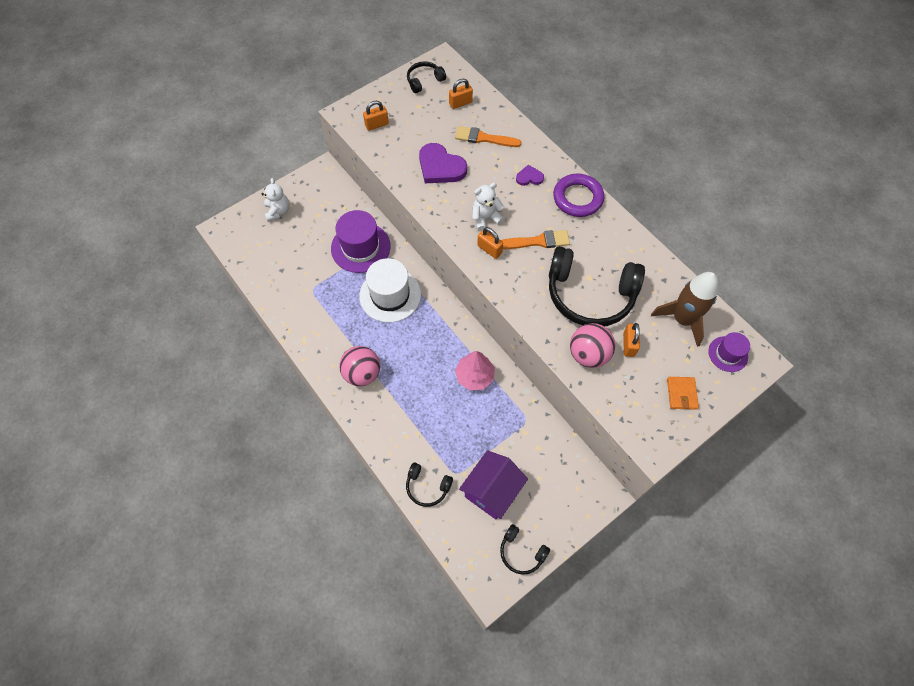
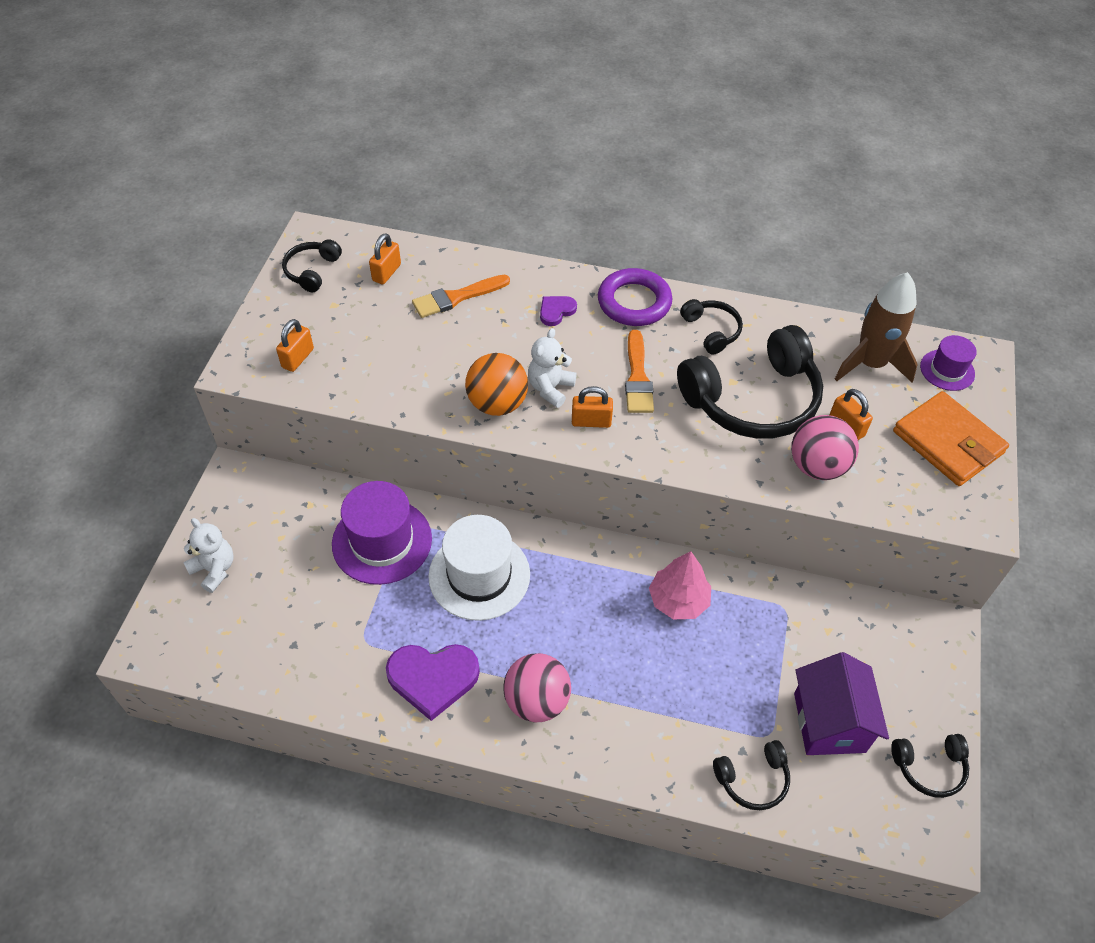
camera: 40 degrees left, 10 degrees down
purple heart [419,143,467,183] -> purple heart moved to [386,644,480,721]
orange brush [501,230,570,249] -> orange brush turned 135 degrees clockwise [625,330,654,413]
orange wallet [667,377,699,410] -> orange wallet [893,391,1009,486], size x1.88
none -> orange ball [465,353,528,416]
none -> black headphones [680,299,743,355]

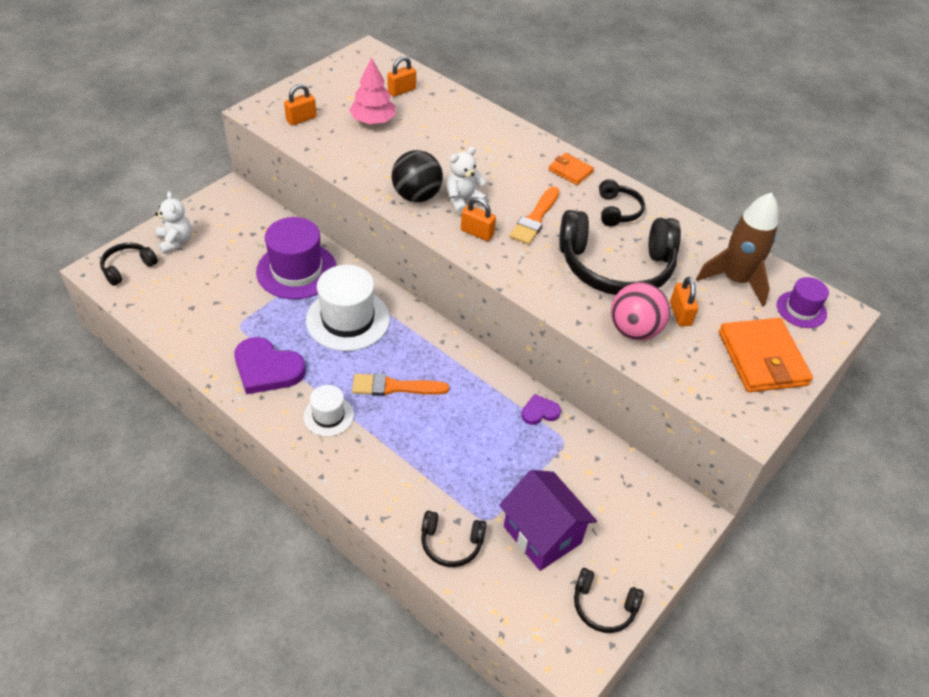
camera: 25 degrees right, 5 degrees down
black headphones [282,239,342,292] -> black headphones moved to [100,243,158,286]
orange brush [412,275,510,318] -> orange brush moved to [352,373,449,396]
orange ball [465,353,528,416] -> black ball [392,150,443,202]
pink ball [503,653,571,722] -> white hat [303,385,354,437]
purple heart [540,296,577,326] -> purple heart moved to [522,394,561,425]
purple ring [598,268,673,326] -> orange wallet [549,153,594,185]
pink tree [649,551,711,619] -> pink tree moved to [349,57,396,124]
purple house [794,652,889,755] -> purple house turned 60 degrees counterclockwise [499,470,597,571]

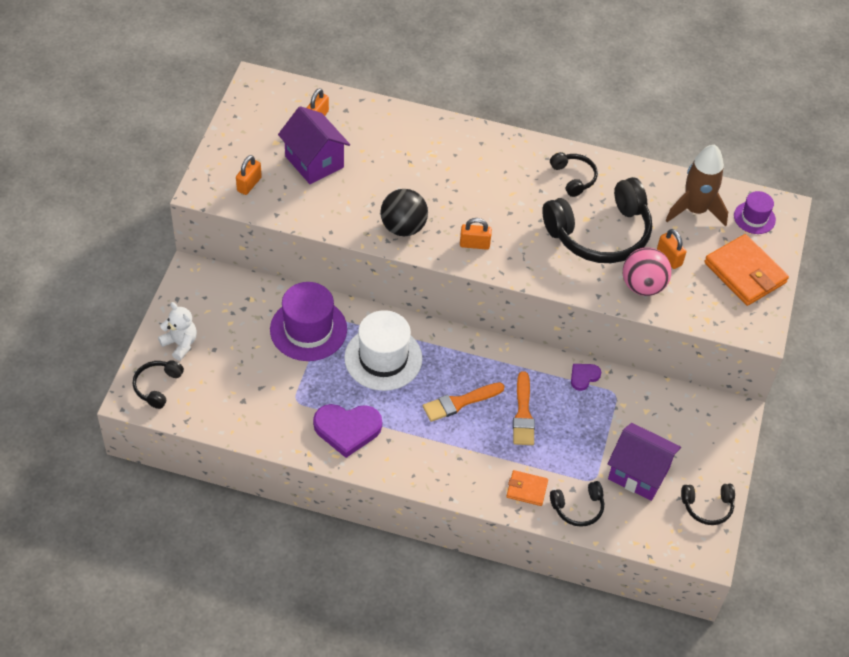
camera: 25 degrees left, 5 degrees up
white hat [303,385,354,437] -> none
pink tree [349,57,396,124] -> purple house [278,106,350,184]
white teddy bear [446,147,488,215] -> none
orange brush [510,186,559,245] -> orange brush moved to [513,371,535,445]
orange wallet [549,153,594,185] -> orange wallet moved to [506,470,548,506]

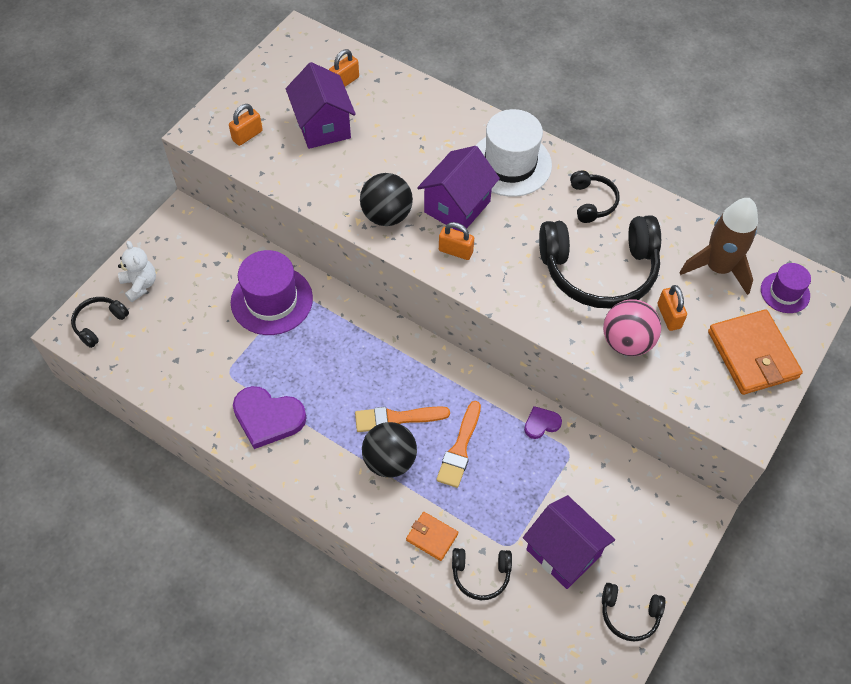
camera: 20 degrees right, 5 degrees up
white hat [344,310,422,391] -> white hat moved to [476,109,552,197]
none -> black ball [362,422,417,477]
none -> purple house [417,146,500,232]

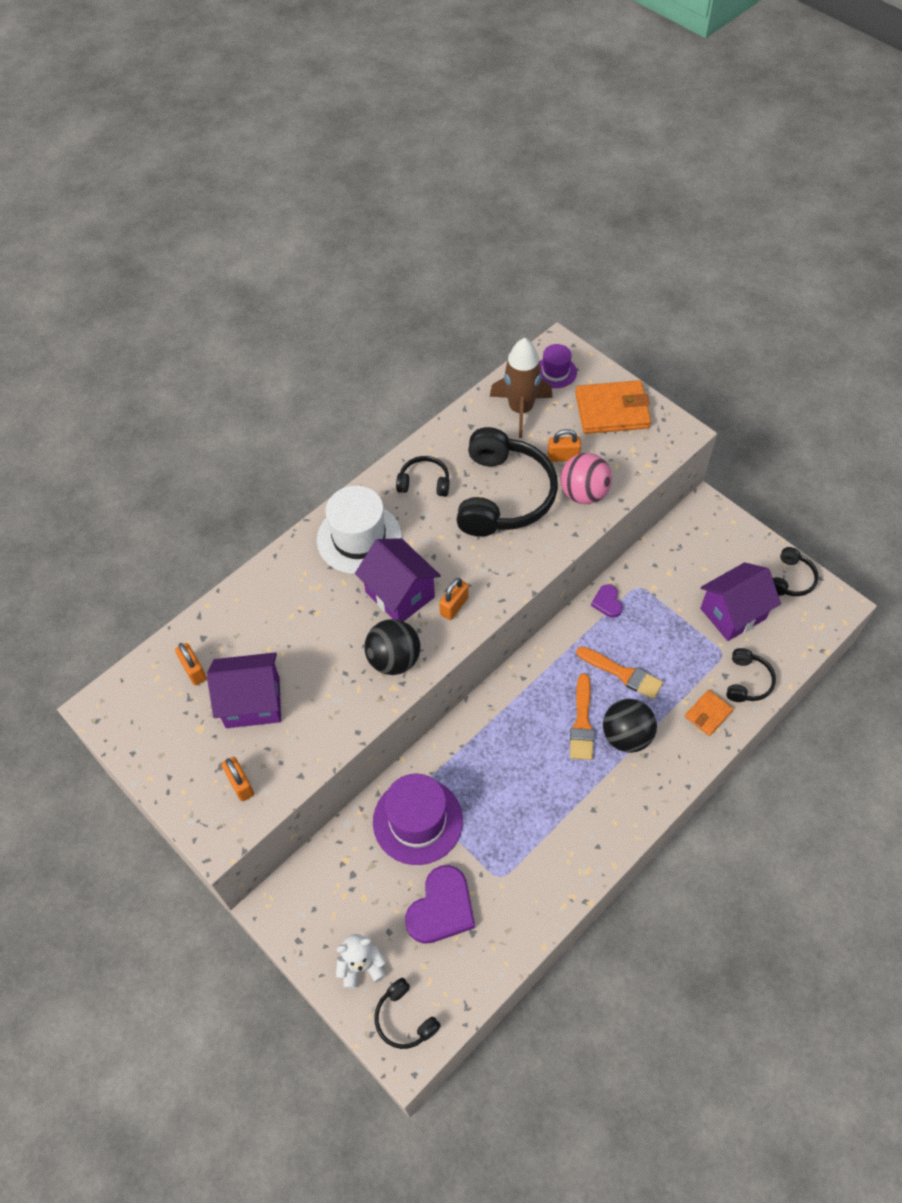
camera: 75 degrees left, 0 degrees up
purple heart [233,386,307,449] -> purple heart moved to [405,865,475,944]

